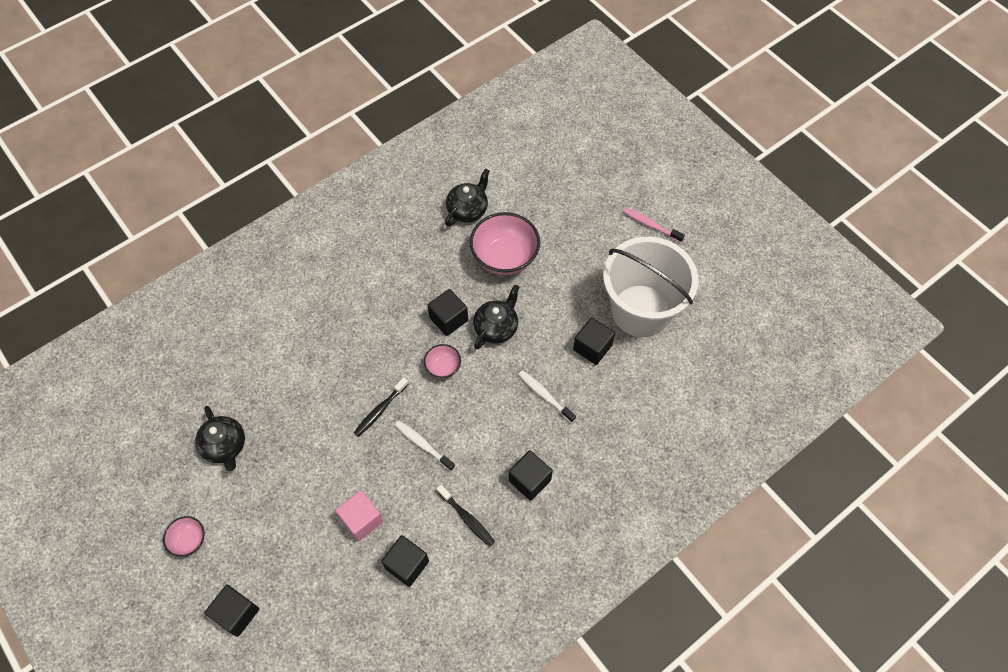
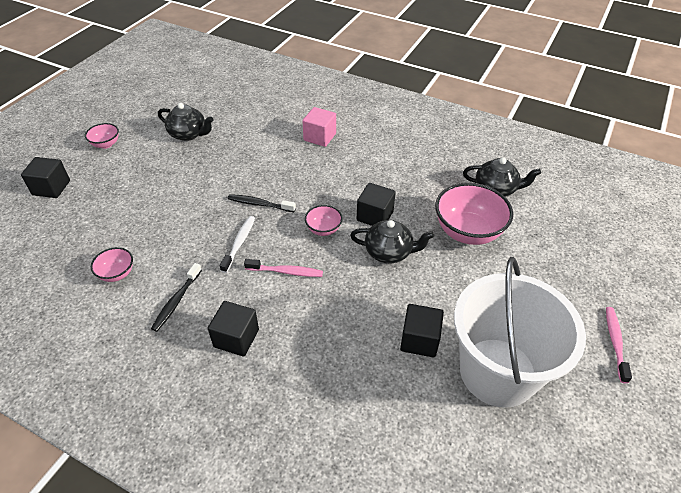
camera: 65 degrees right, 15 degrees down
black teapot [195,406,245,471] -> black teapot turned 105 degrees counterclockwise [158,103,214,141]
pink cube [335,490,383,541] -> pink cube moved to [303,107,336,147]
black cube [381,535,429,587] -> pink bowl [91,247,133,282]
white toothbrush [518,370,576,423] -> none
none -> pink toothbrush [244,259,323,277]

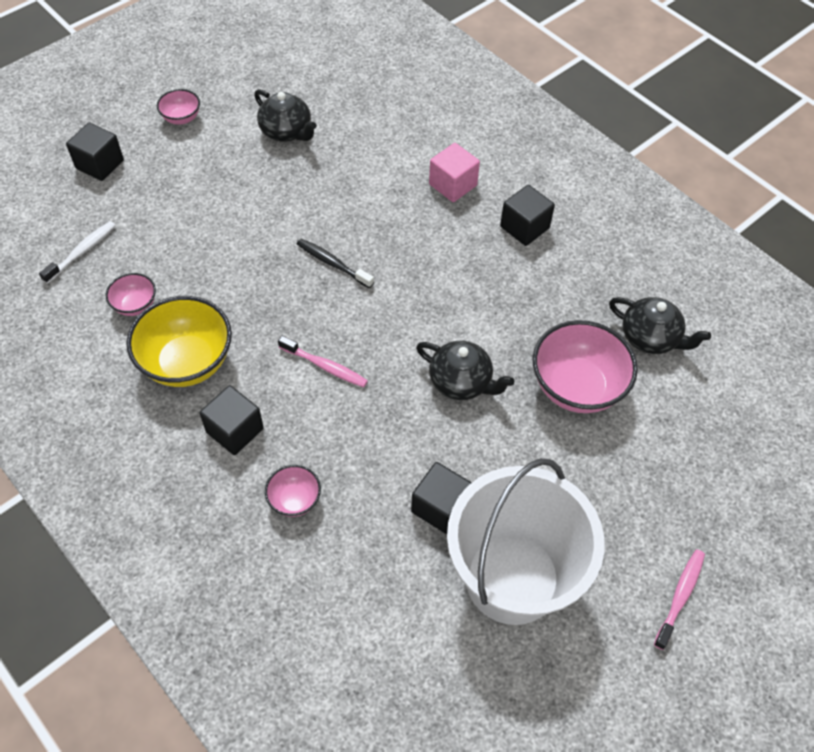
camera: 20 degrees right, 10 degrees up
black toothbrush [151,263,202,332] -> yellow bowl [126,296,232,387]
white toothbrush [220,216,255,273] -> white toothbrush moved to [39,221,116,284]
pink bowl [305,205,343,236] -> pink bowl moved to [265,465,321,517]
black cube [357,183,396,226] -> black cube moved to [500,185,555,246]

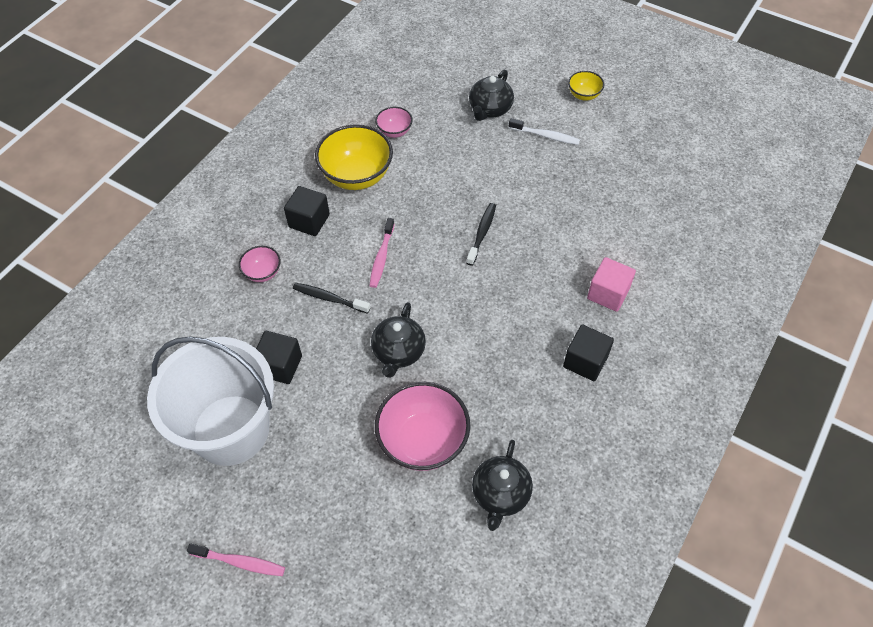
camera: 75 degrees right, 0 degrees up
white toothbrush [39,221,116,284] -> white toothbrush moved to [509,118,580,145]
black cube [66,122,124,181] -> none
pink bowl [157,89,200,125] -> yellow bowl [568,71,604,101]
black teapot [254,89,317,142] -> black teapot moved to [469,70,514,121]
none -> black toothbrush [293,283,370,314]

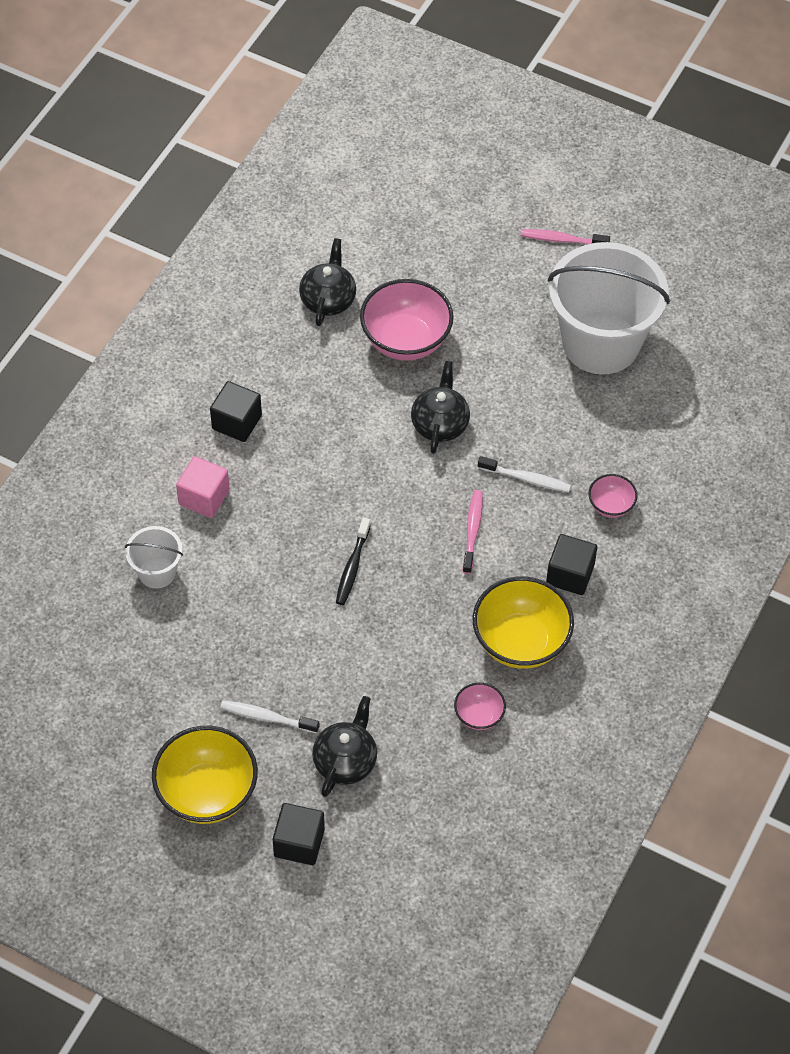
camera: 175 degrees right, 0 degrees up
black cube [256,331,302,384] -> black cube moved to [273,803,325,865]
black toothbrush [293,283,370,314] -> white toothbrush [478,456,571,492]
yellow bowl [568,71,604,101] -> yellow bowl [152,726,258,824], size x1.98
none -> white bucket [125,526,183,589]

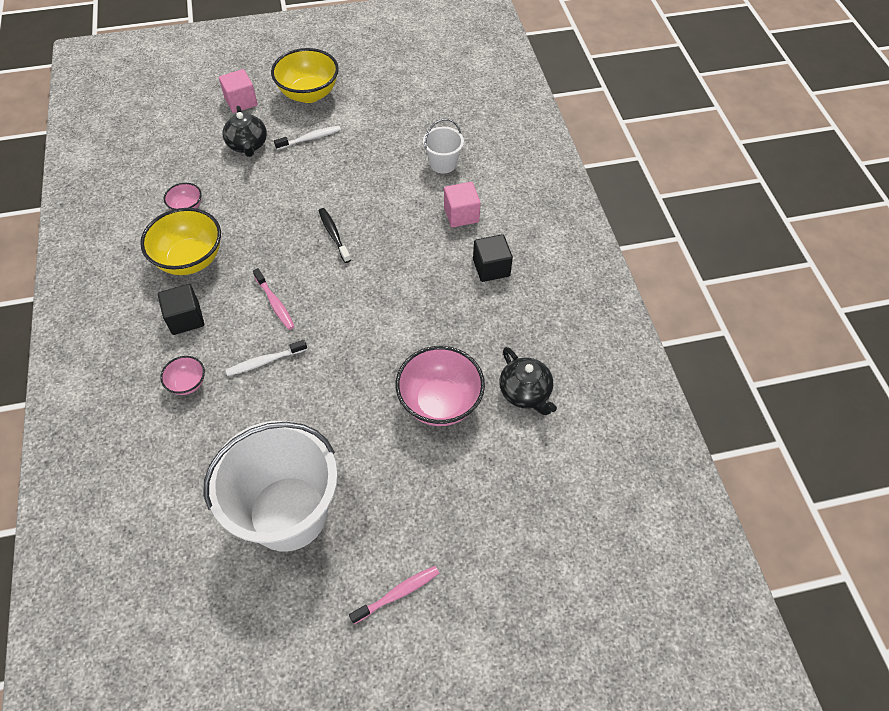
camera: 140 degrees right, 0 degrees up
black cube [273,803,325,865] -> pink cube [219,69,258,113]
black teapot [411,361,470,454] -> none

